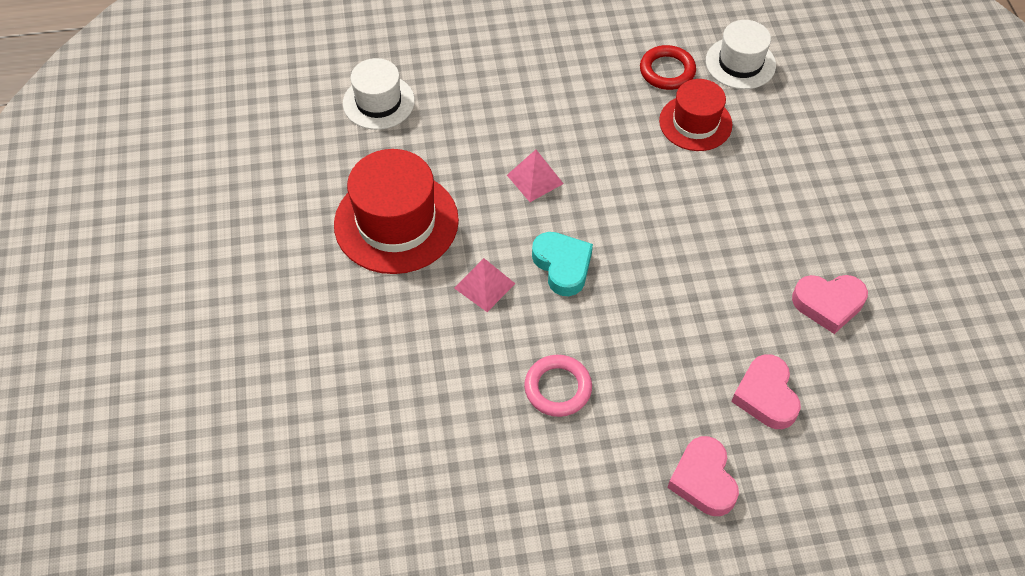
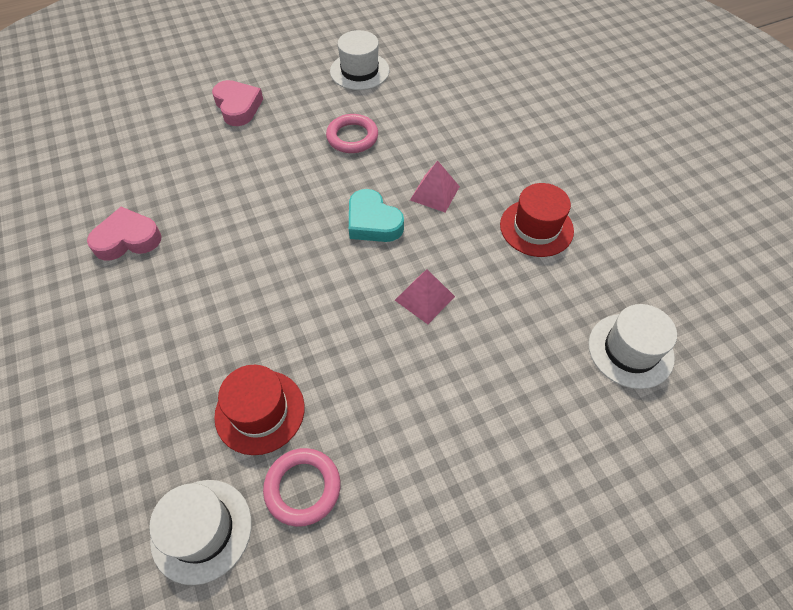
camera: 165 degrees right, 0 degrees up
red hat [334,149,459,274] -> red hat [500,183,574,257], size x0.62
red ring [640,45,696,90] -> pink ring [263,448,341,527]
pink heart [731,354,801,429] -> none
none -> white hat [330,30,389,90]

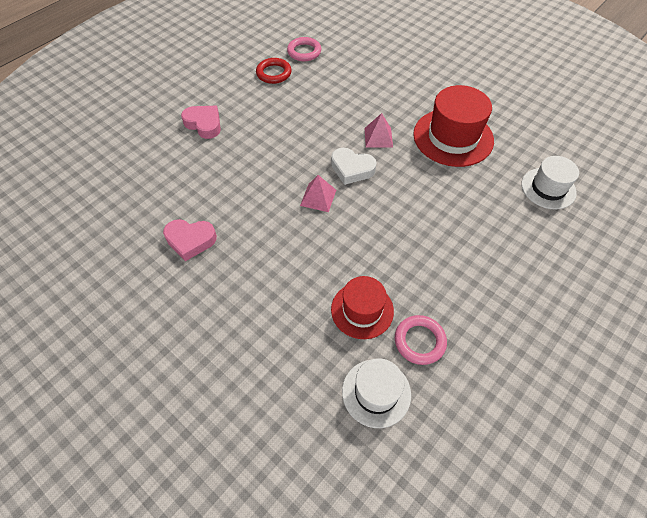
camera: 25 degrees left, 0 degrees up
pink heart [87,207,162,261] -> pink heart turned 135 degrees counterclockwise [163,219,217,261]
pink ring [326,114,378,153] -> pink ring moved to [287,37,321,61]
white hat [330,30,389,90] -> red ring [256,58,292,84]
turquoise heart [349,189,404,242] -> white heart [331,148,377,185]
pink pyramid [395,269,455,324] -> pink pyramid moved to [300,175,336,212]
red hat [500,183,574,257] -> red hat [413,85,494,167], size x1.61

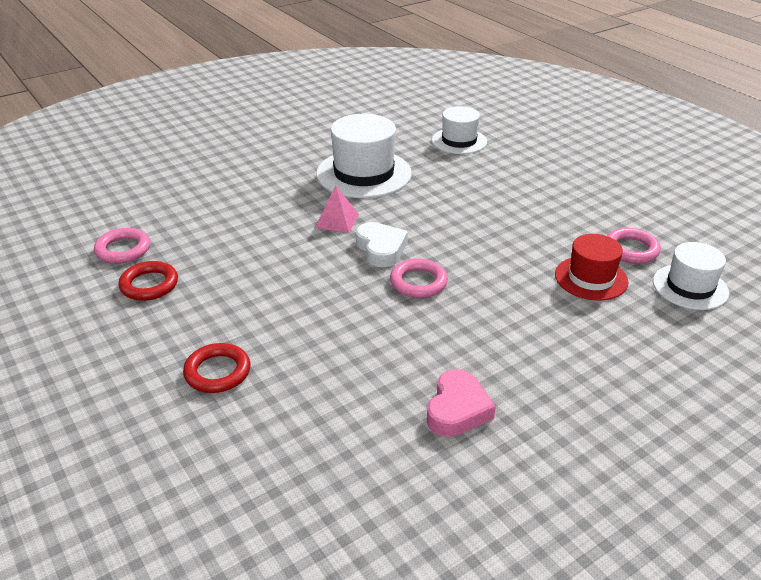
camera: 75 degrees left, 20 degrees down
pink heart [181,106,221,139] -> red ring [183,343,250,393]
pink pyramid [300,175,336,212] -> pink ring [390,259,448,298]
white heart [331,148,377,185] -> white heart turned 60 degrees counterclockwise [356,222,408,267]
red hat [413,85,494,167] -> white hat [316,114,412,198]

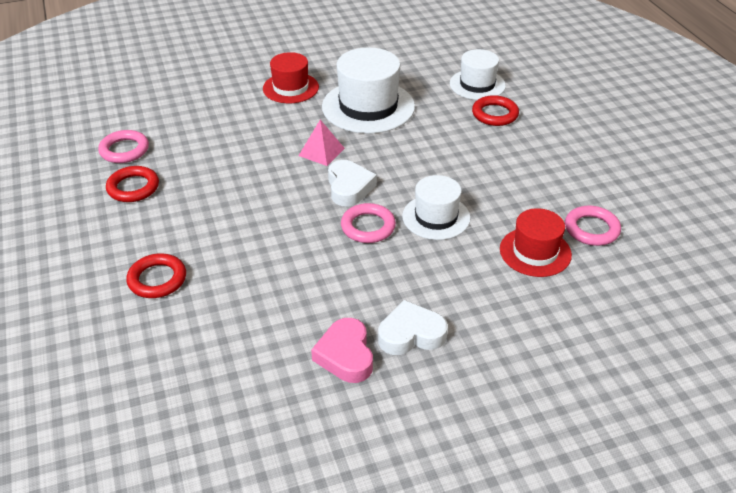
camera: 15 degrees right, 5 degrees up
pink heart [427,369,496,437] -> pink heart turned 135 degrees clockwise [311,318,373,383]
white hat [653,242,729,310] -> white hat moved to [402,175,471,240]
none -> red hat [263,52,319,103]
none -> white heart [378,300,448,355]
none -> red ring [472,95,519,126]

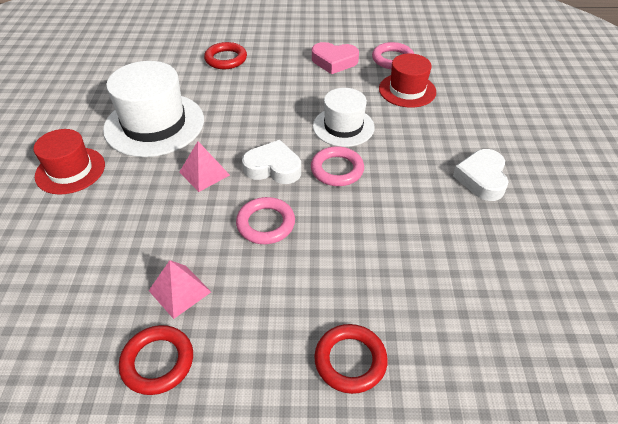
camera: 70 degrees left, 5 degrees up
pink ring [98,130,149,163] -> pink ring moved to [236,197,295,244]
pink heart [311,318,373,383] -> pink heart moved to [312,42,359,74]
white hat [450,49,506,100] -> none
none -> pink pyramid [149,260,211,319]

